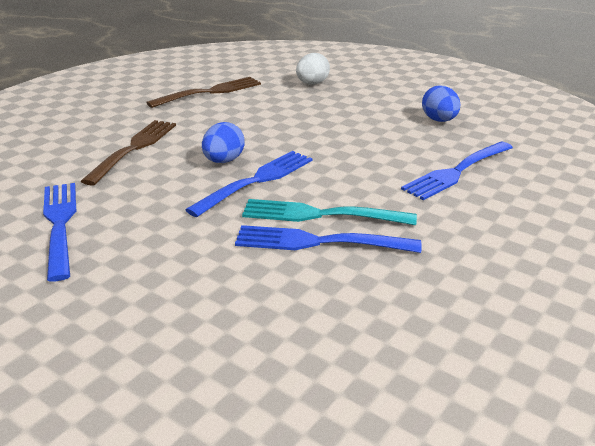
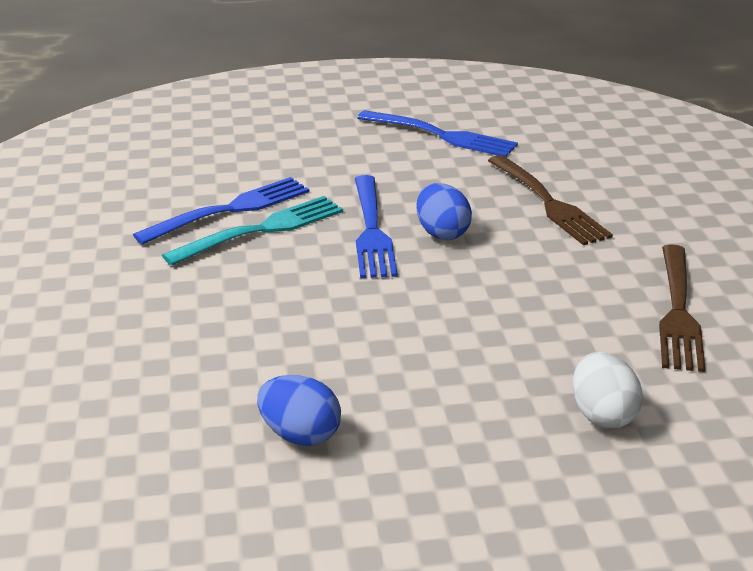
camera: 135 degrees right, 0 degrees up
blue fork [401,142,513,200] -> none

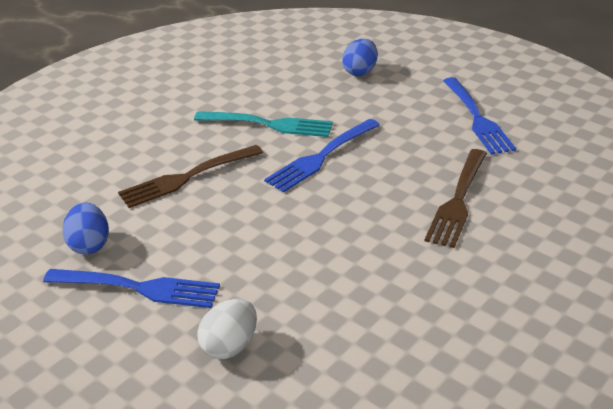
camera: 50 degrees right, 5 degrees up
blue fork [133,177,309,244] -> blue fork moved to [43,269,220,308]
blue egg [416,183,472,240] -> blue egg moved to [342,39,378,76]
brown fork [659,244,706,372] -> brown fork moved to [118,145,263,208]

